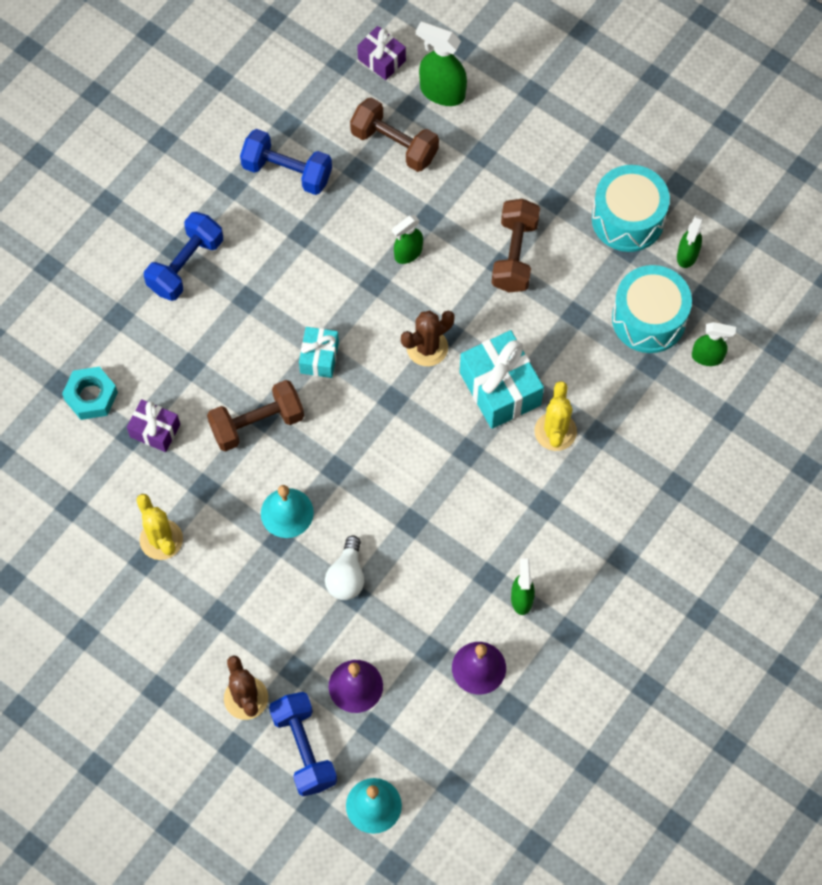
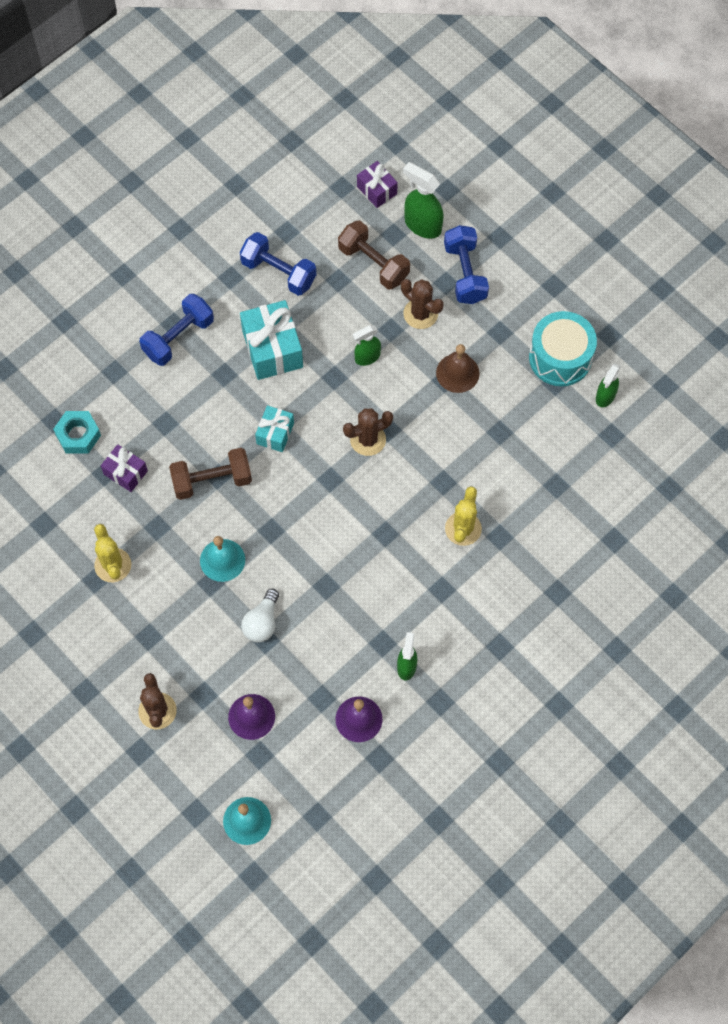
camera: 10 degrees right, 0 degrees up
blue dumbbell [269,692,337,796] -> blue dumbbell moved to [444,225,489,304]
turquoise gift [460,330,544,429] -> turquoise gift moved to [240,300,303,380]
brown dumbbell [492,199,540,292] -> brown bell [436,344,480,393]
turquoise drum [612,265,692,353] -> none
green spray bottle [692,322,736,366] -> none
none -> brown cactus [401,279,444,329]

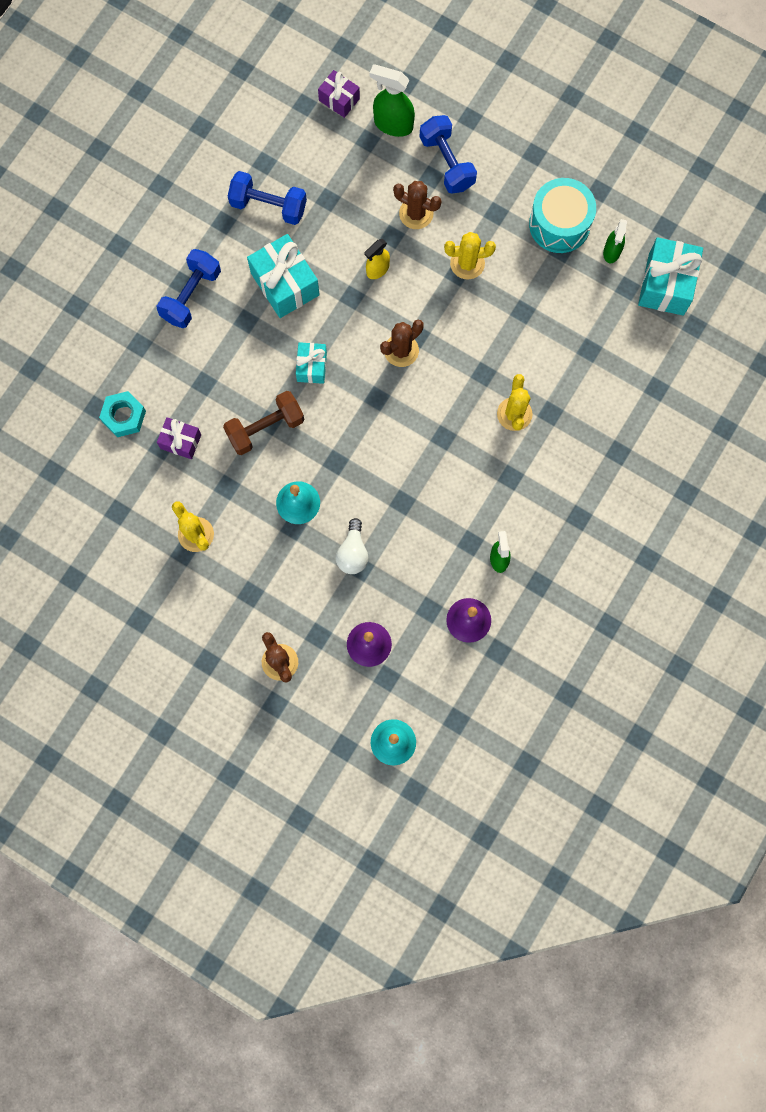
camera: 15 degrees left, 10 degrees up
brown dumbbell [338,220,410,290] -> none
green spray bottle [353,325,381,366] -> yellow spray bottle [364,239,390,279]
brown bell [436,344,480,393] -> yellow cactus [444,232,496,279]
none -> turquoise gift [638,237,703,316]

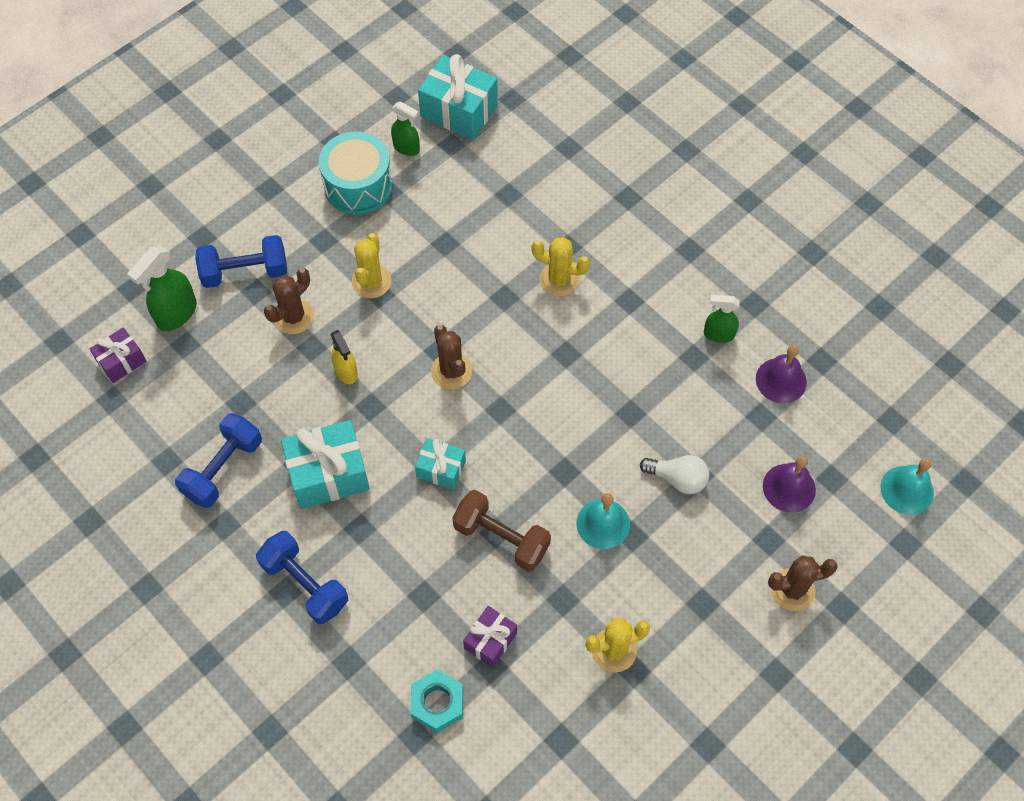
camera: 75 degrees left, 15 degrees down
brown dumbbell [223,391,304,455] -> brown dumbbell turned 45 degrees counterclockwise [453,490,551,572]

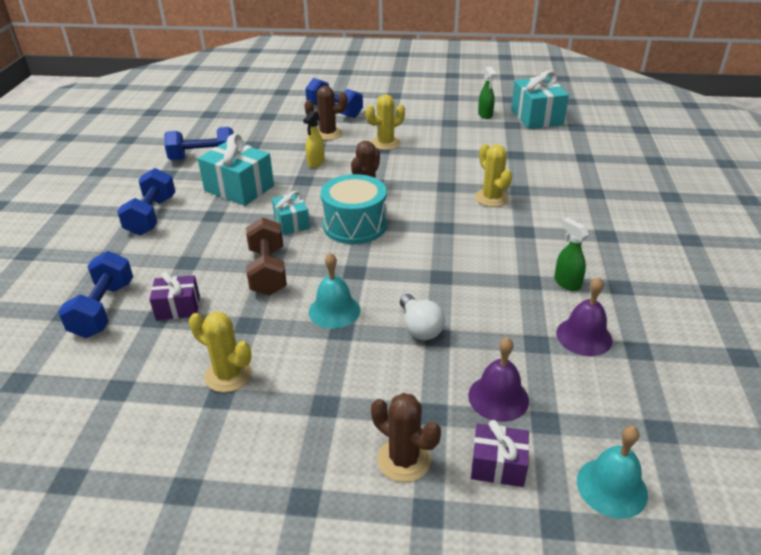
camera: 50 degrees right, 25 degrees down
purple gift [90,328,147,383] -> purple gift moved to [471,420,529,487]
green spray bottle [127,246,197,331] -> none
turquoise drum [319,131,393,215] -> turquoise drum moved to [320,174,387,244]
turquoise nut [410,669,463,733] -> blue dumbbell [58,251,133,338]

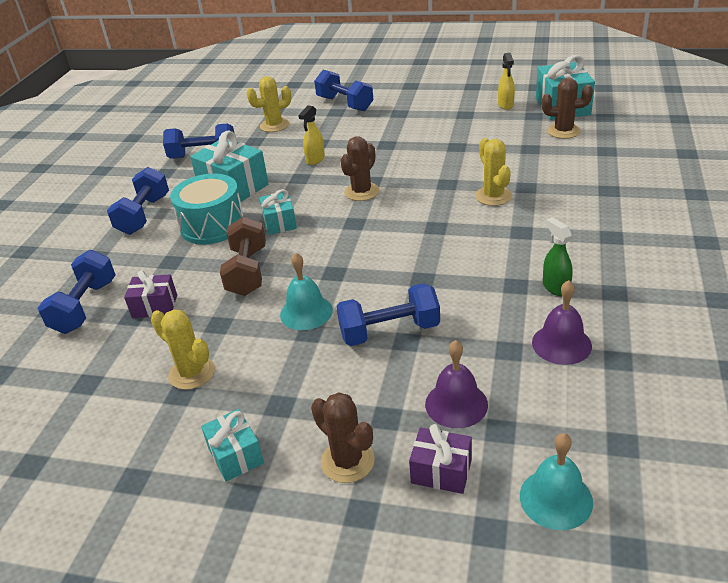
camera: 10 degrees right, 0 degrees up
brown cactus [304,86,348,140] -> brown cactus moved to [542,78,593,139]
turquoise drum [320,174,387,244] -> turquoise drum moved to [170,174,244,245]
yellow cactus [365,94,405,150] -> yellow cactus moved to [246,76,291,132]
white light bulb [400,294,445,340] -> blue dumbbell [336,283,440,346]
green spray bottle [478,67,496,119] -> yellow spray bottle [498,53,515,110]
none -> turquoise gift [201,409,264,482]

